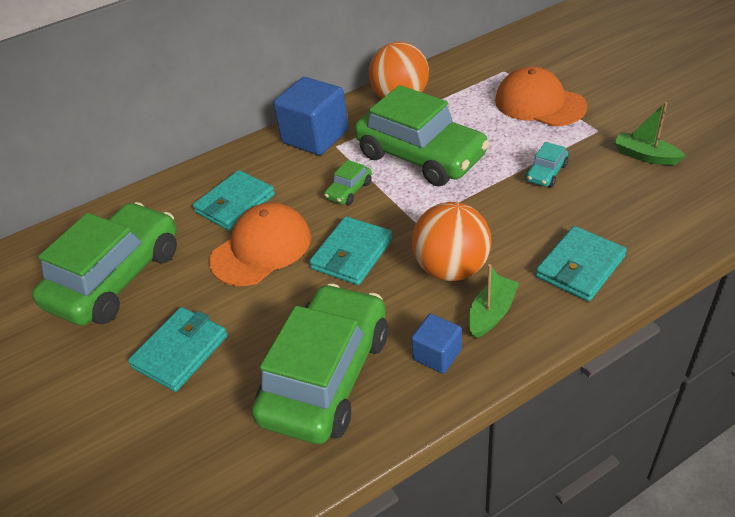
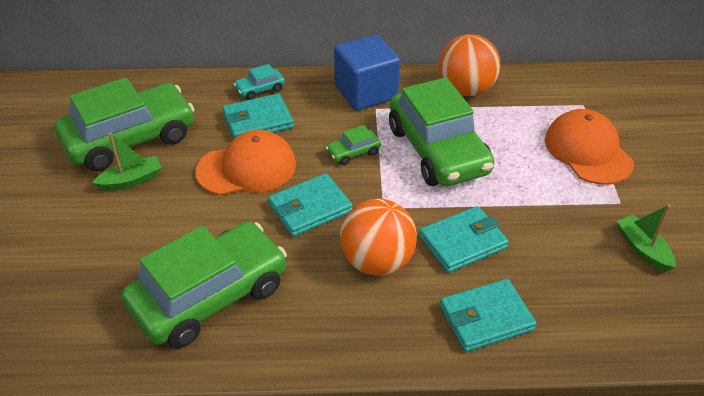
camera: 25 degrees right, 0 degrees up
turquoise wallet [128,307,228,392] -> turquoise wallet moved to [419,206,509,273]
blue cube [411,314,462,374] -> none
green boat [468,264,519,338] -> green boat moved to [92,133,162,191]
turquoise car [525,142,568,187] -> turquoise car moved to [234,64,285,100]

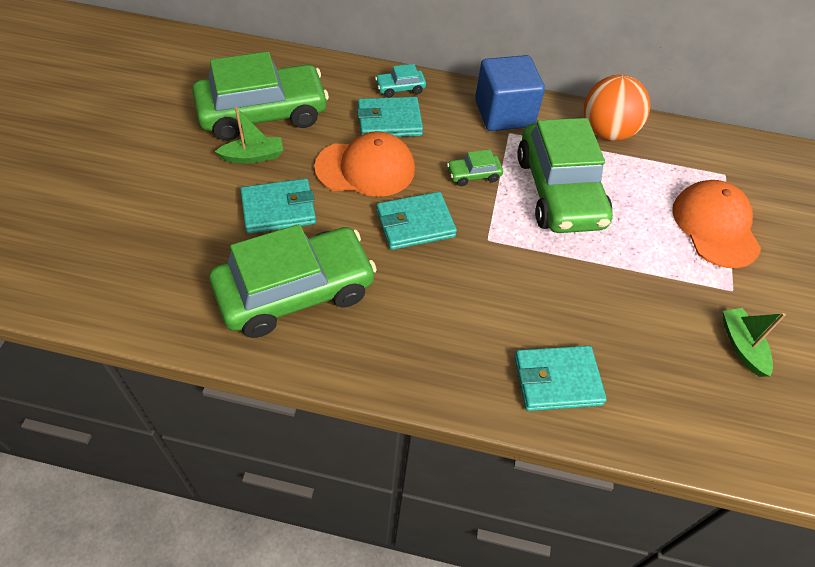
camera: 10 degrees right, 10 degrees up
orange ball [340,199,417,276] -> none
turquoise wallet [419,206,509,273] -> turquoise wallet moved to [240,179,316,234]

